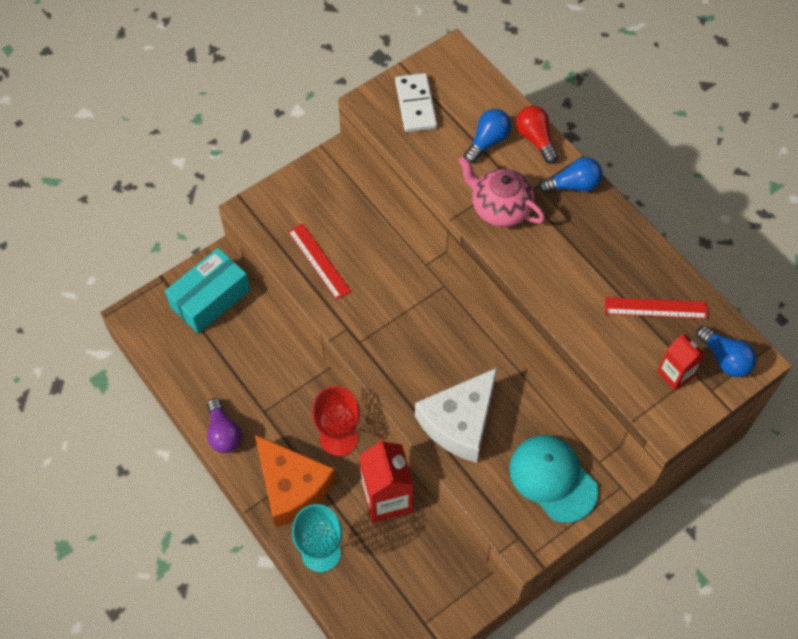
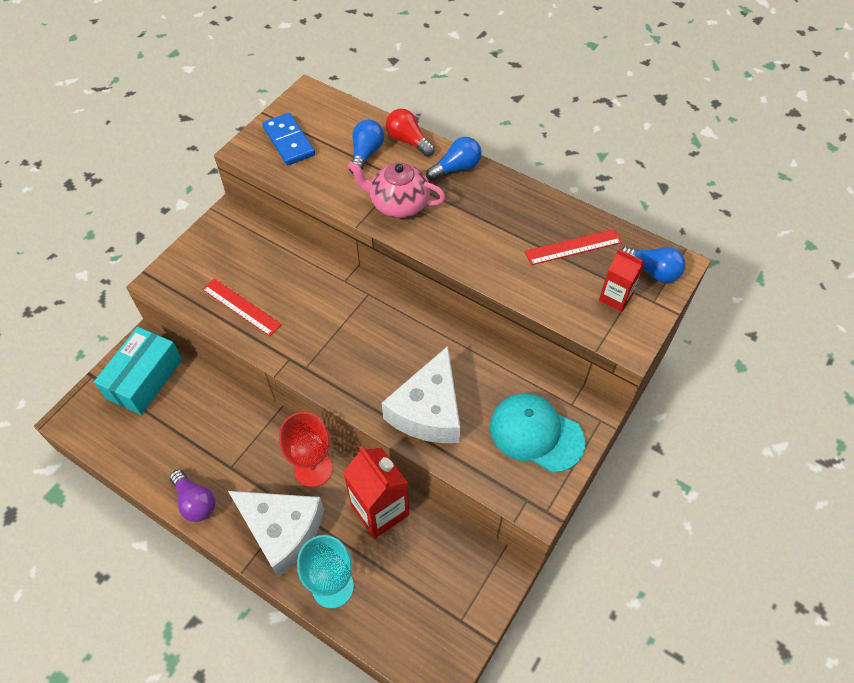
camera: 20 degrees left, 5 degrees down
orange cheese [255,435,336,527] -> white cheese [228,491,324,578]
white domino [395,73,437,132] -> blue domino [262,113,315,165]

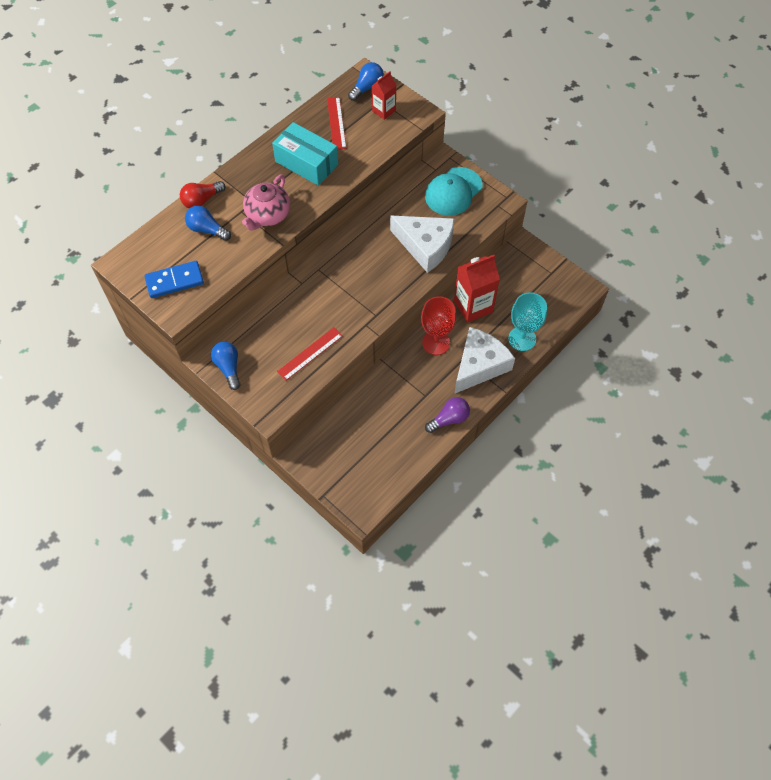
camera: 80 degrees left, 5 degrees up
turquoise box [94,327,182,415] -> turquoise box moved to [272,122,338,186]
blue light bulb [426,137,482,181] -> blue light bulb moved to [211,341,240,390]

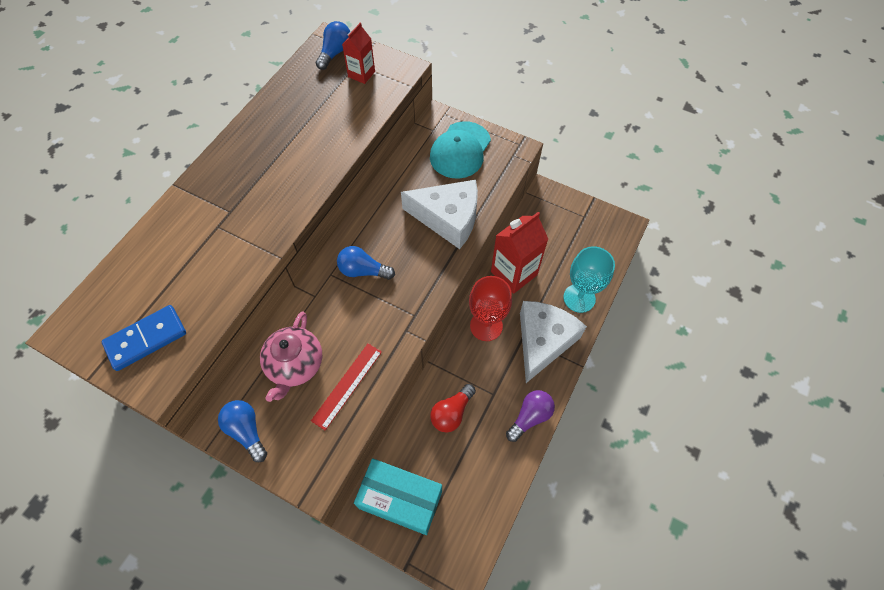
camera: 15 degrees left, 0 degrees up
red light bulb [180,181,225,209] -> red light bulb moved to [430,384,476,433]
blue light bulb [185,205,231,241] -> blue light bulb moved to [337,246,395,280]
pink teapot [242,175,290,231] -> pink teapot moved to [260,312,323,402]
turquoise box [272,122,338,186] -> turquoise box moved to [354,458,442,535]
red ruler [327,97,346,150] -> none

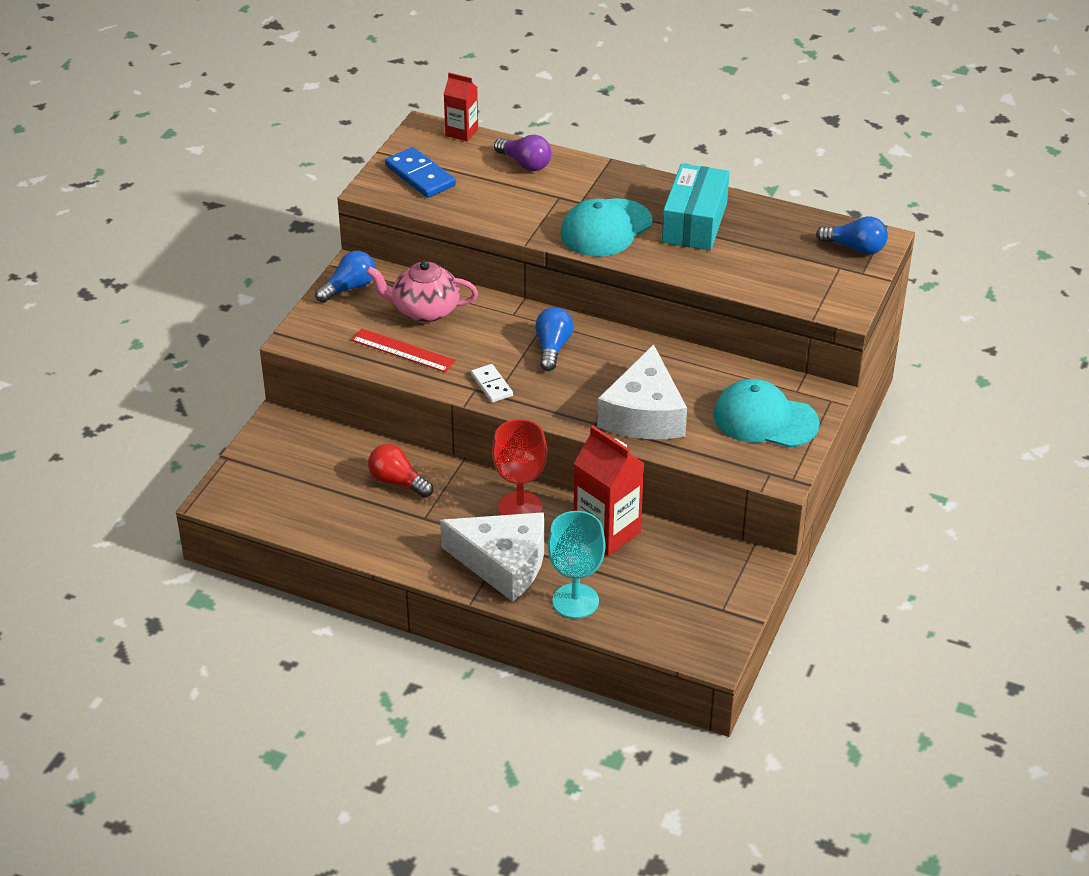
camera: 85 degrees right, 20 degrees down
red carton [342,23,375,84] -> red carton moved to [444,73,478,142]
turquoise box [354,458,442,535] -> turquoise box moved to [662,164,730,250]
purple light bulb [506,390,555,442] -> purple light bulb moved to [494,135,552,171]
none -> white domino [471,364,513,403]
none -> turquoise cap [560,198,653,257]

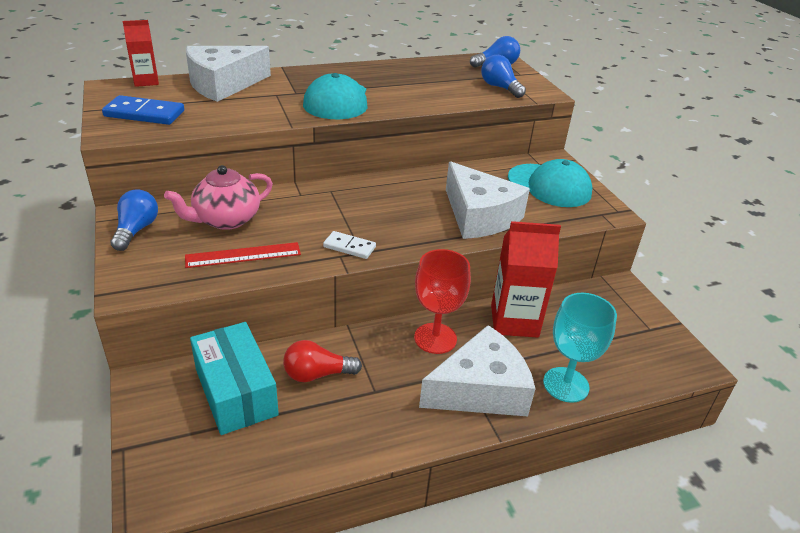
camera: 45 degrees left, 5 degrees down
purple light bulb [494,135,552,171] -> white cheese [186,46,271,102]
blue light bulb [535,307,573,371] -> blue light bulb moved to [481,55,526,98]
turquoise box [662,164,730,250] -> turquoise box moved to [190,322,279,435]
turquoise cap [713,379,820,448] -> turquoise cap turned 120 degrees counterclockwise [508,159,592,207]

